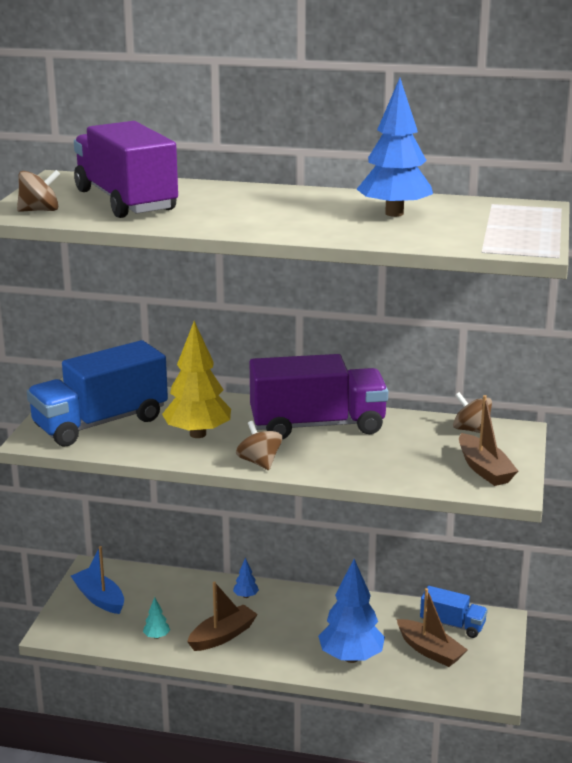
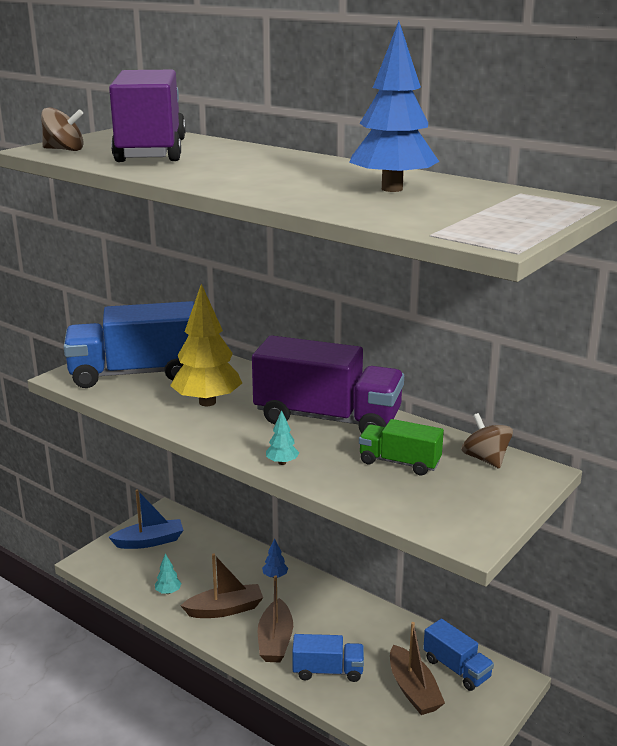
camera: 25 degrees right, 0 degrees up
blue boat [71,546,124,614] -> blue boat turned 90 degrees clockwise [109,489,184,549]
brown spinning top [236,421,282,470] -> none
blue tree [318,559,385,663] -> blue truck [292,634,364,682]
brown boat [459,395,518,486] -> brown boat moved to [258,575,293,662]
none -> turquoise tree [266,410,299,465]
none -> green truck [359,419,444,475]

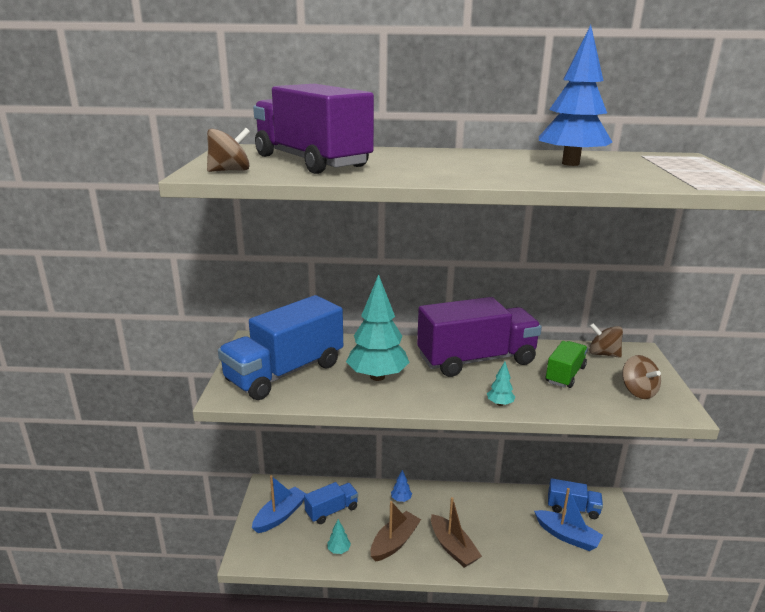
camera: 35 degrees left, 0 degrees up
yellow tree [170,284,242,406] -> turquoise tree [346,274,410,381]
blue truck [292,634,364,682] -> blue truck moved to [304,482,358,524]
green truck [359,419,444,475] -> green truck turned 135 degrees clockwise [546,341,588,388]
brown boat [390,622,445,715] -> blue boat [534,488,603,551]
none -> brown spinning top [622,355,661,399]

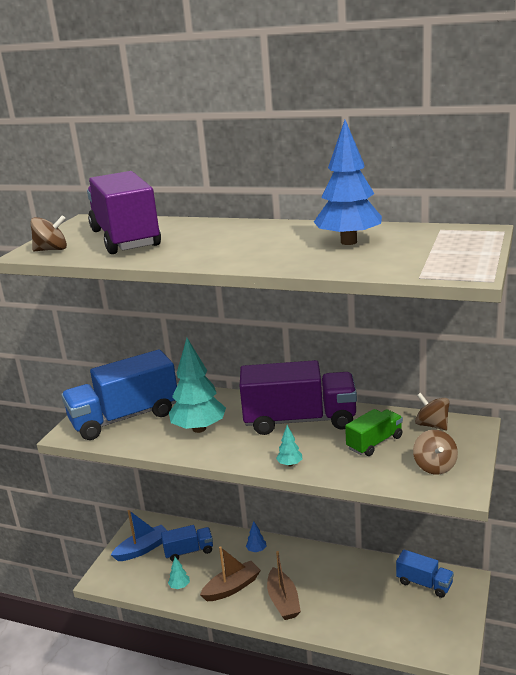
camera: 20 degrees right, 0 degrees up
blue boat [534,488,603,551] -> none

